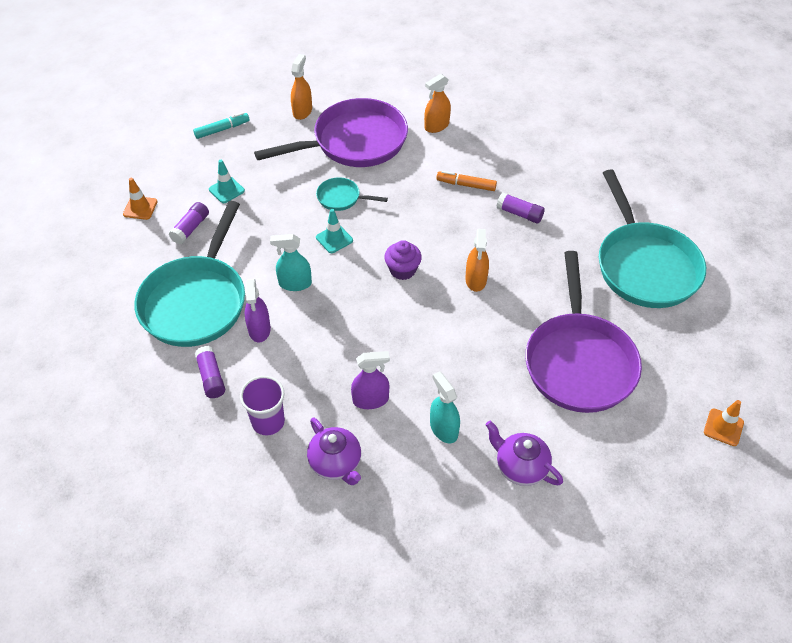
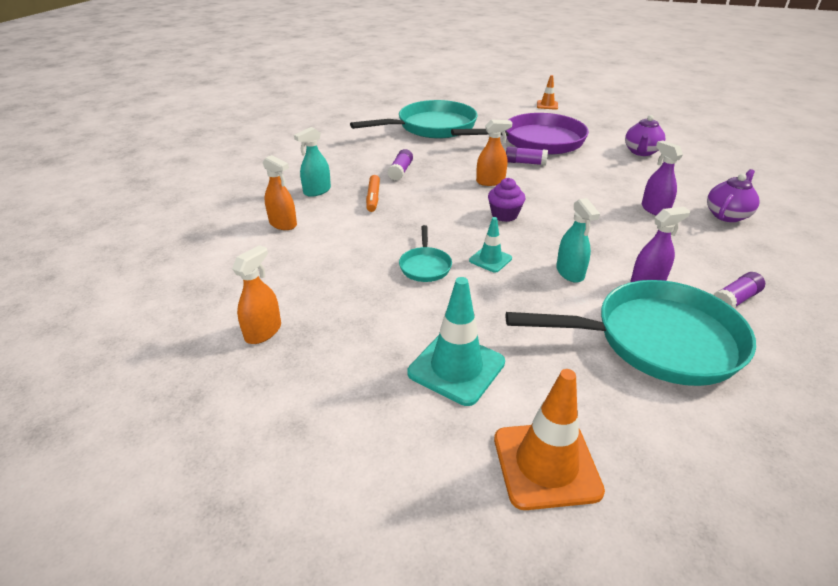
camera: 105 degrees left, 15 degrees down
orange traffic cone [123,178,158,220] -> orange traffic cone [494,369,605,510], size x1.80
purple glue stick [169,202,209,244] -> purple glue stick moved to [506,146,548,165]
turquoise marker [193,112,250,139] -> none
turquoise traffic cone [209,160,245,203] -> turquoise traffic cone [407,277,505,406], size x1.80
purple cup [240,376,285,436] -> none
purple pan [254,98,408,167] -> none
orange spray bottle [291,54,312,120] -> orange spray bottle turned 120 degrees clockwise [232,245,281,344]
turquoise spray bottle [430,372,460,443] -> turquoise spray bottle moved to [294,127,331,197]

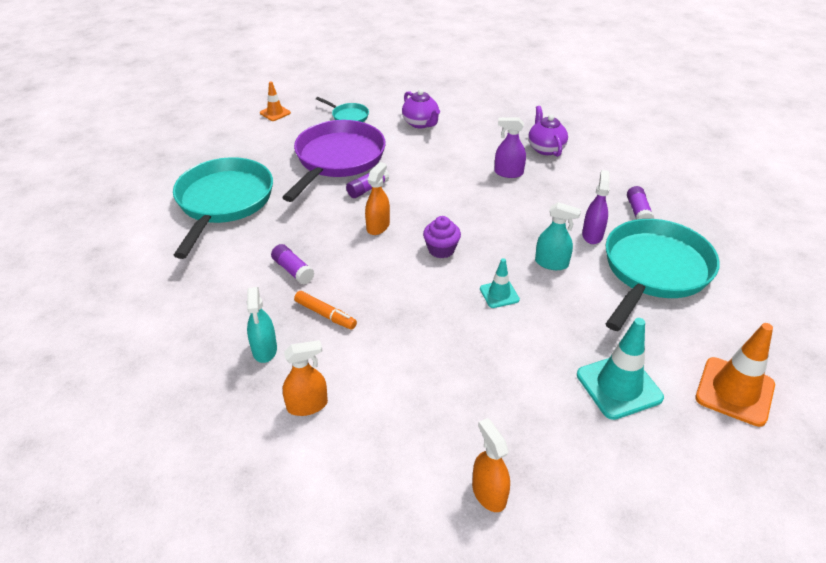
camera: 55 degrees left, 5 degrees up
turquoise pan [399,225,452,282] -> turquoise pan moved to [316,97,369,122]

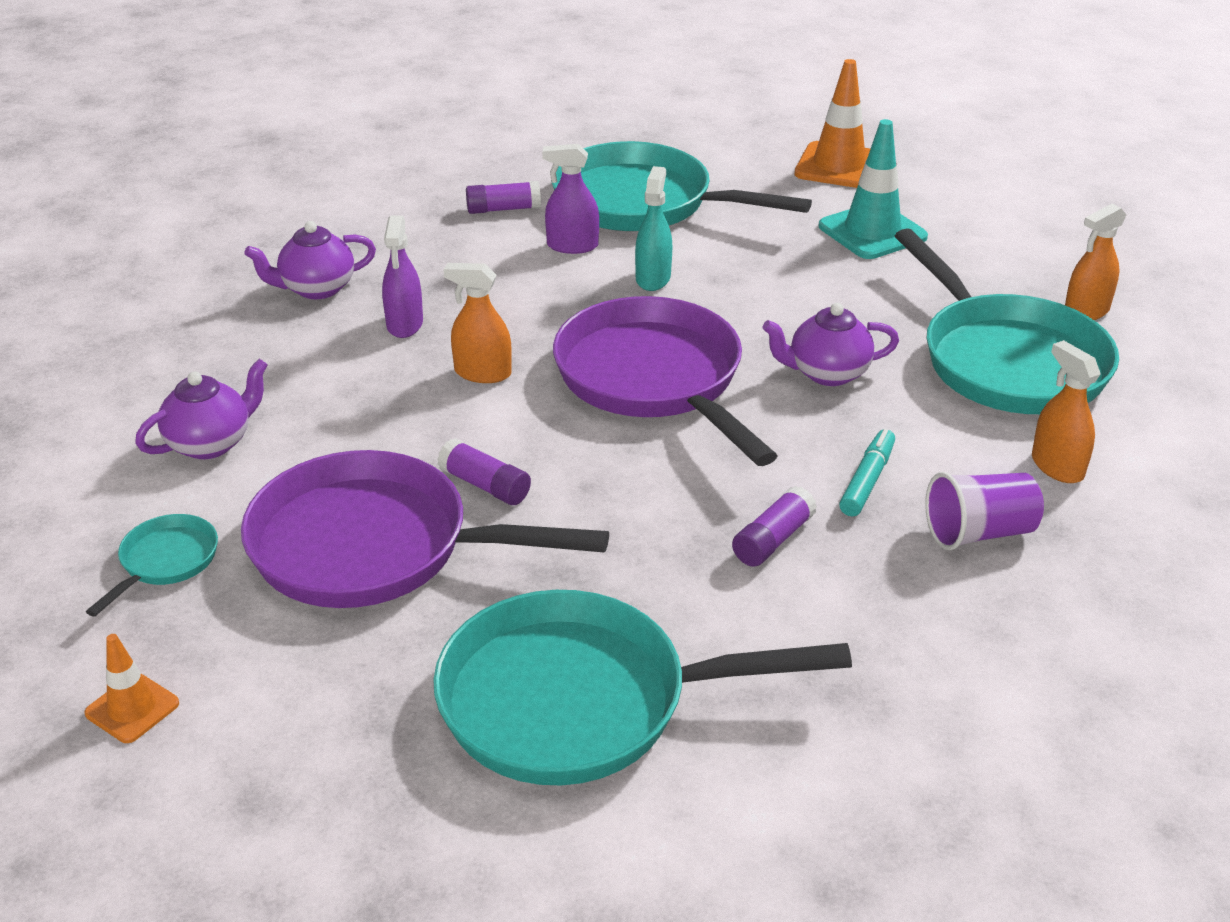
camera: 100 degrees left, 5 degrees down
turquoise spray bottle [247,287,277,363] -> purple cup [925,472,1044,550]
orange marker [294,291,357,330] -> turquoise marker [839,429,895,516]
orange spray bottle [365,162,390,235] -> orange spray bottle moved to [443,263,512,383]
purple cupcake [423,216,461,258] -> purple pan [553,296,778,466]
turquoise traffic cone [480,258,520,308] -> none
none -> purple teapot [762,303,899,386]
none -> turquoise pan [895,228,1119,414]

